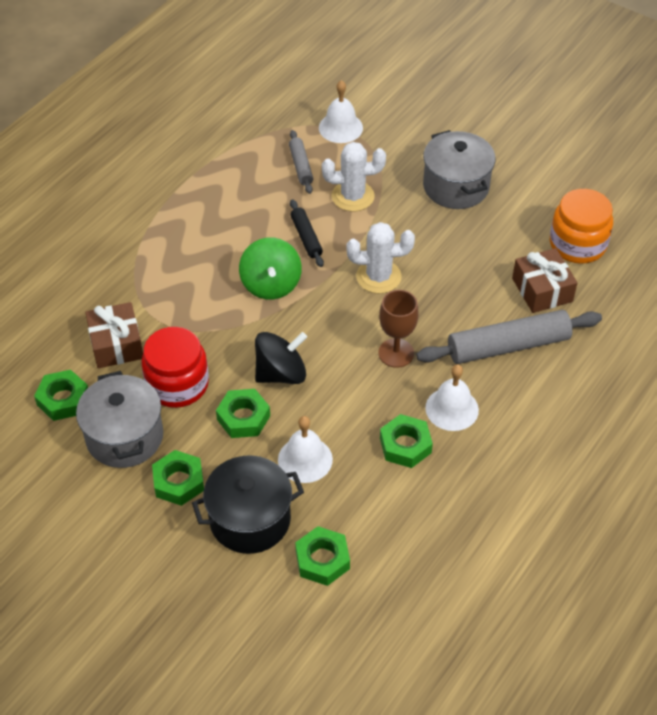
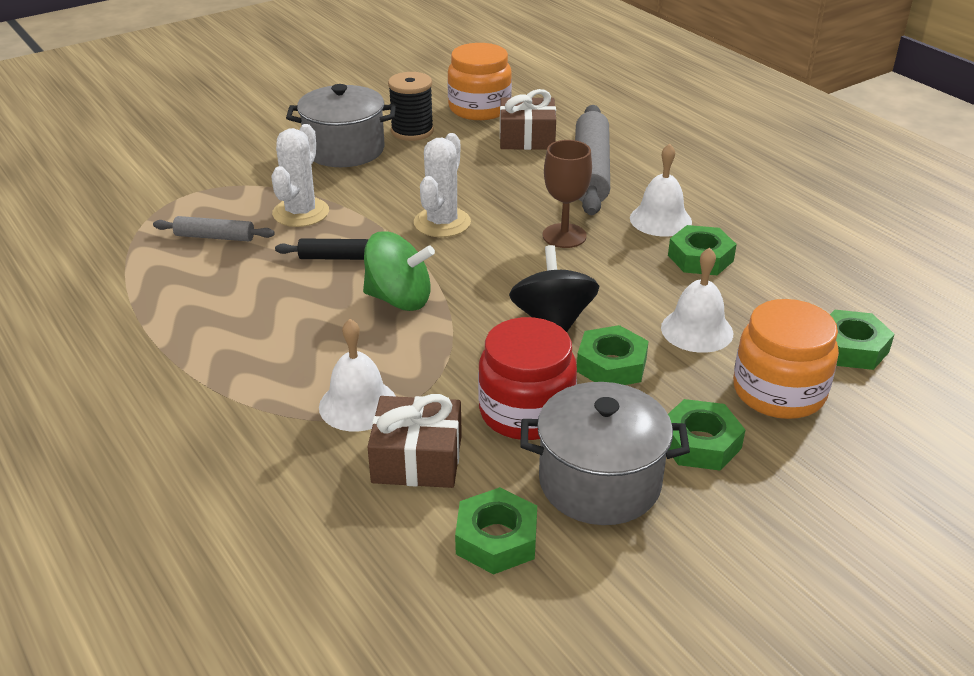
camera: 70 degrees left, 15 degrees down
black pot [192,455,304,554] -> orange jar [733,299,839,419]
white bell [319,80,363,143] -> white bell moved to [319,319,395,432]
none -> black spool [388,72,434,141]

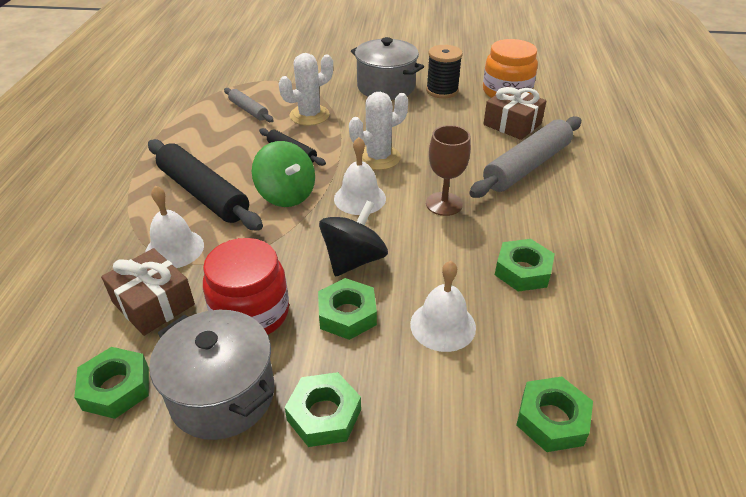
camera: 40 degrees right, 5 degrees up
white bell [630,143,692,236] -> white bell moved to [334,137,386,215]
orange jar [733,299,839,419] -> none
none -> black rolling pin [148,139,263,231]

